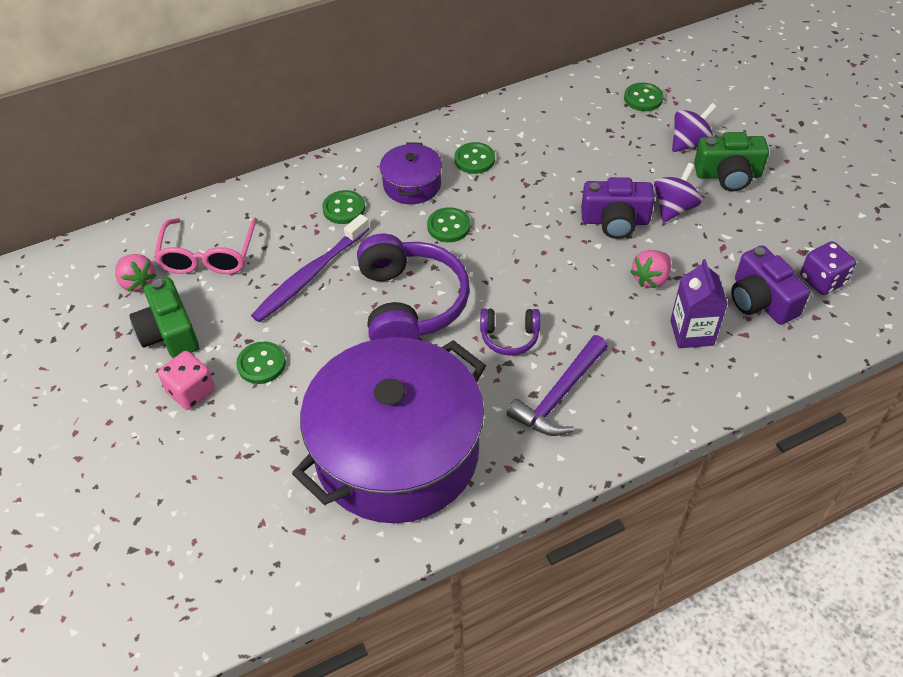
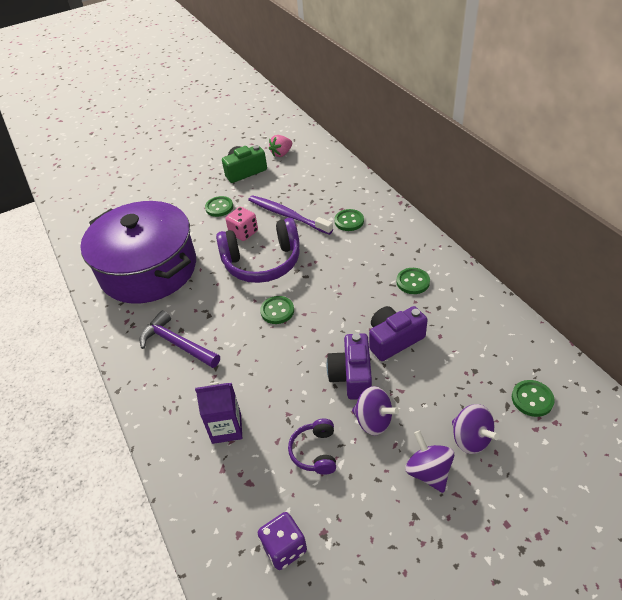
camera: 90 degrees right, 5 degrees down
pink glasses [154,218,257,274] -> none
pink dice [158,351,215,410] -> pink dice moved to [225,207,258,241]
purple pot [380,142,442,204] -> none
green button [427,207,470,242] -> green button moved to [260,296,294,324]
purple headphones [480,309,540,356] -> purple headphones moved to [288,419,336,475]
pink strawberry [630,250,671,288] -> none
green camera [694,132,769,192] -> purple spinning top [405,430,454,493]
purple camera [731,245,810,325] -> purple camera moved to [369,306,428,361]

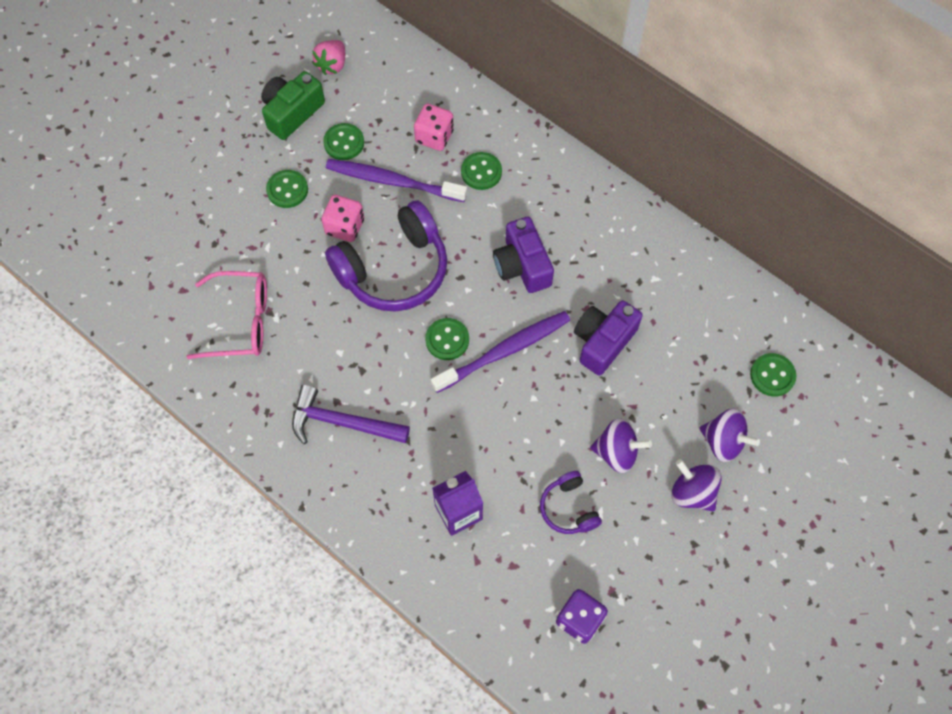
camera: 25 degrees left, 20 degrees up
purple pot [80,201,196,304] -> pink glasses [186,271,267,359]
purple camera [327,333,372,400] -> purple camera moved to [493,217,554,293]
green button [396,268,430,294] -> green button moved to [323,123,364,160]
none -> pink dice [414,104,454,151]
none -> purple toothbrush [431,311,570,393]

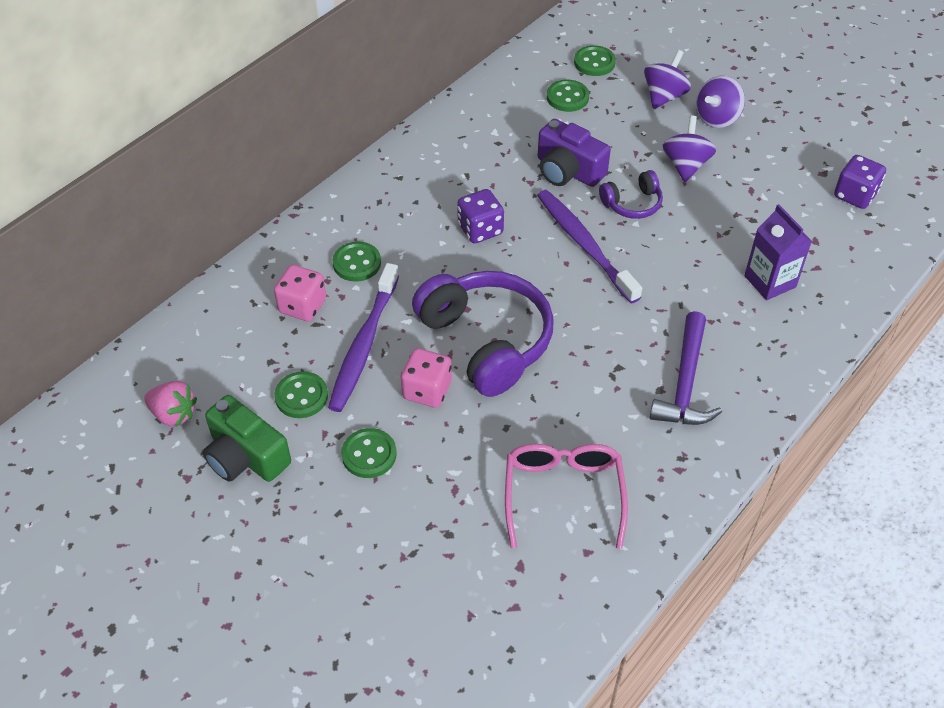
camera: 90 degrees left, 15 degrees down
green button [425,318,469,360] -> green button moved to [547,80,589,112]
purple camera [493,217,554,293] -> purple dice [457,189,504,244]
purple headphones [540,471,602,534] -> purple headphones moved to [599,170,663,219]

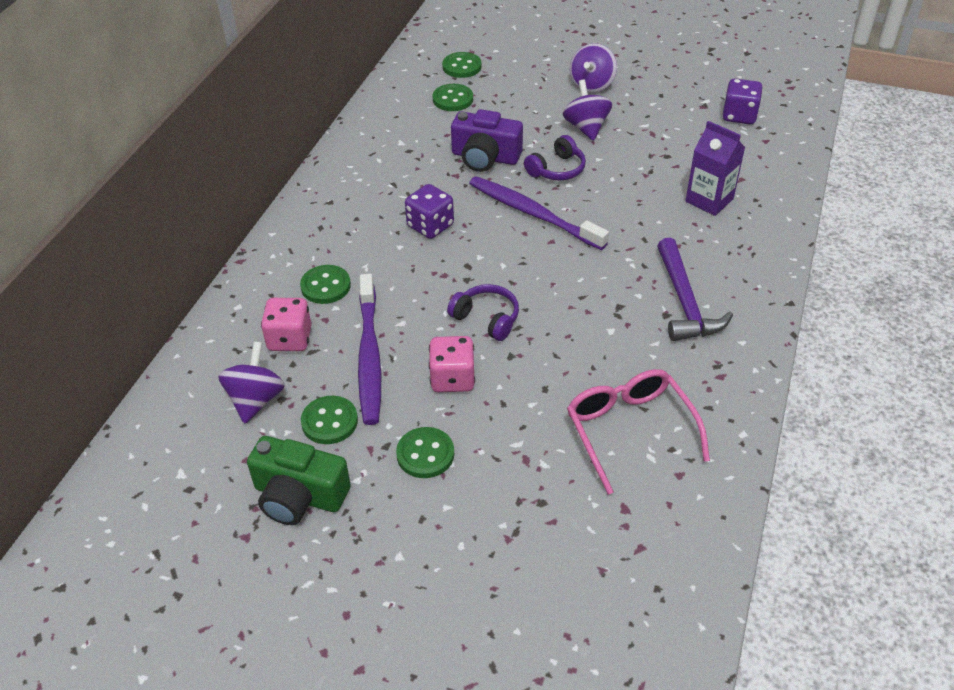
camera: 20 degrees left, 5 degrees down
pink strawberry [144,381,197,427] -> none
purple headphones [412,271,554,397] -> purple headphones [447,284,519,341], size x0.49
purple spinning top [644,50,691,109] -> purple spinning top moved to [218,342,285,424]

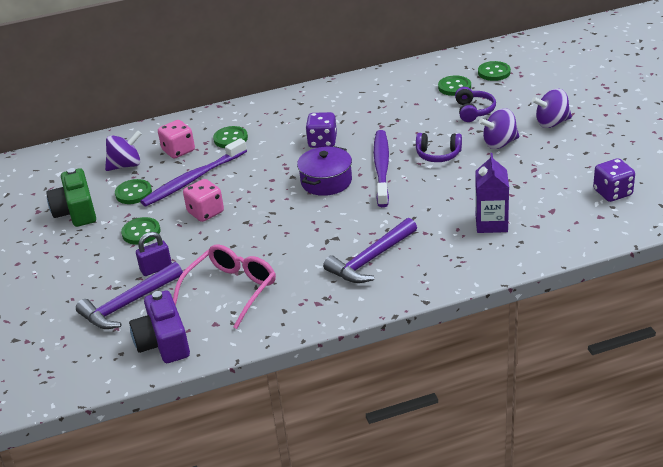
camera: 55 degrees right, 10 degrees down
purple headphones [447,284,519,341] -> purple headphones moved to [455,87,496,122]
purple camera [451,109,523,172] -> purple camera moved to [129,291,190,363]
purple spinning top [562,80,612,141] -> purple spinning top turned 150 degrees counterclockwise [479,108,520,149]
none -> purple hammer [76,262,183,329]
none -> purple padlock [136,232,172,276]
none -> purple pot [297,146,352,196]

